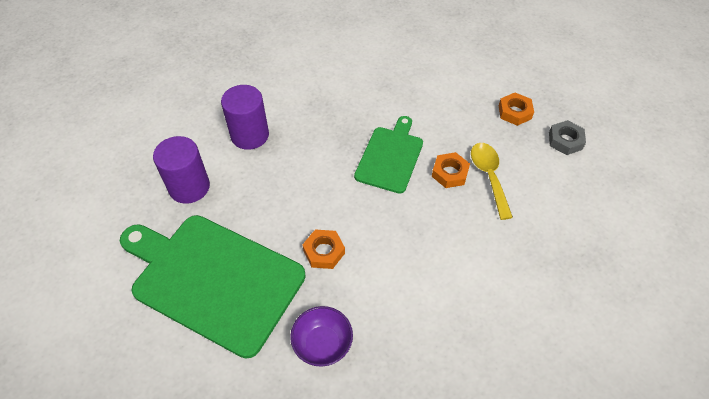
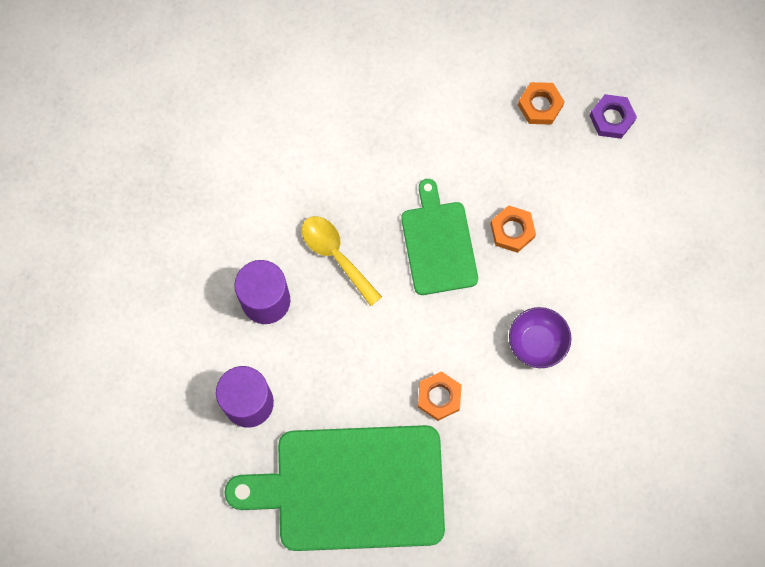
camera: 30 degrees left, 20 degrees up
purple bowl [290,306,353,367] -> purple bowl moved to [509,307,571,368]
yellow spoon [471,143,513,220] -> yellow spoon moved to [302,216,382,306]
grey nut [549,120,586,155] -> purple nut [590,94,637,139]

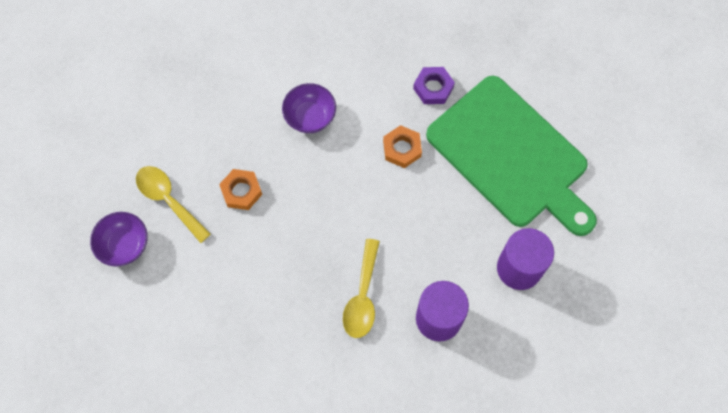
camera: 130 degrees left, 5 degrees down
green cutting board [401,179,478,295] -> none
orange nut [518,82,565,125] -> purple bowl [90,212,148,267]
purple nut [590,94,637,139] -> purple nut moved to [413,67,455,104]
none -> yellow spoon [136,166,211,243]

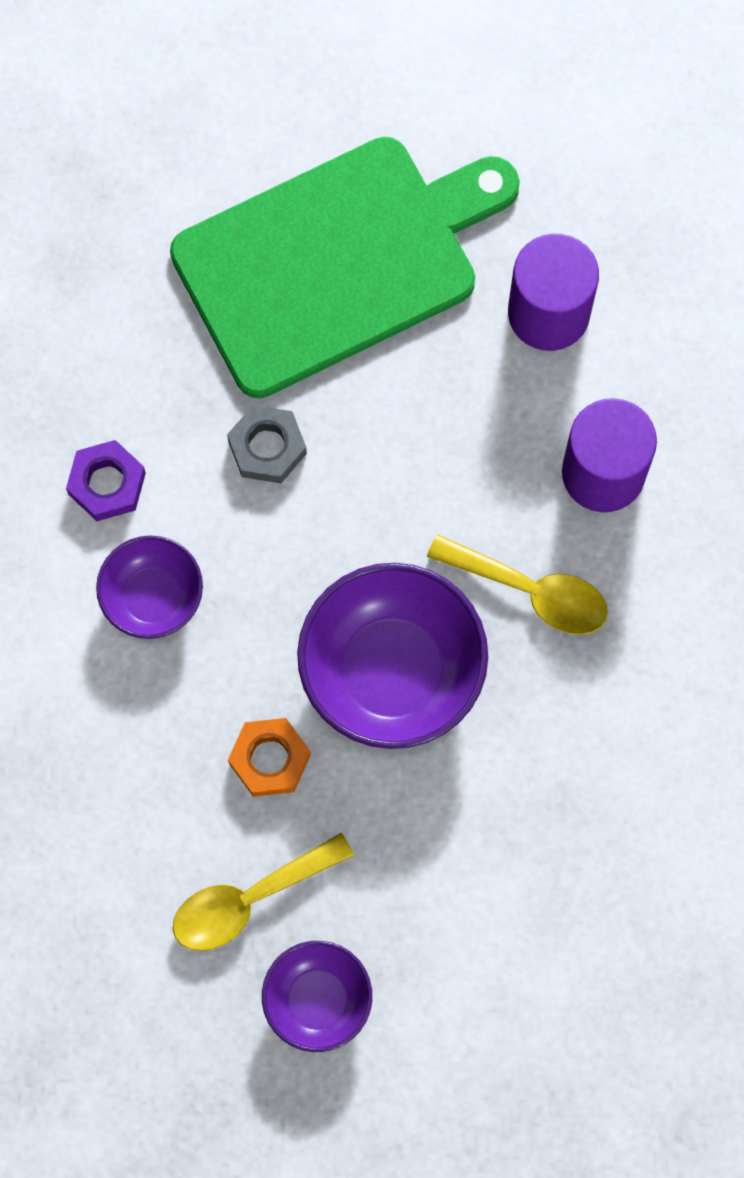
camera: 75 degrees left, 5 degrees up
orange nut [383,125,422,168] -> grey nut [227,405,307,483]
purple nut [413,67,455,104] -> purple nut moved to [66,440,146,521]
none -> purple bowl [297,563,488,749]

